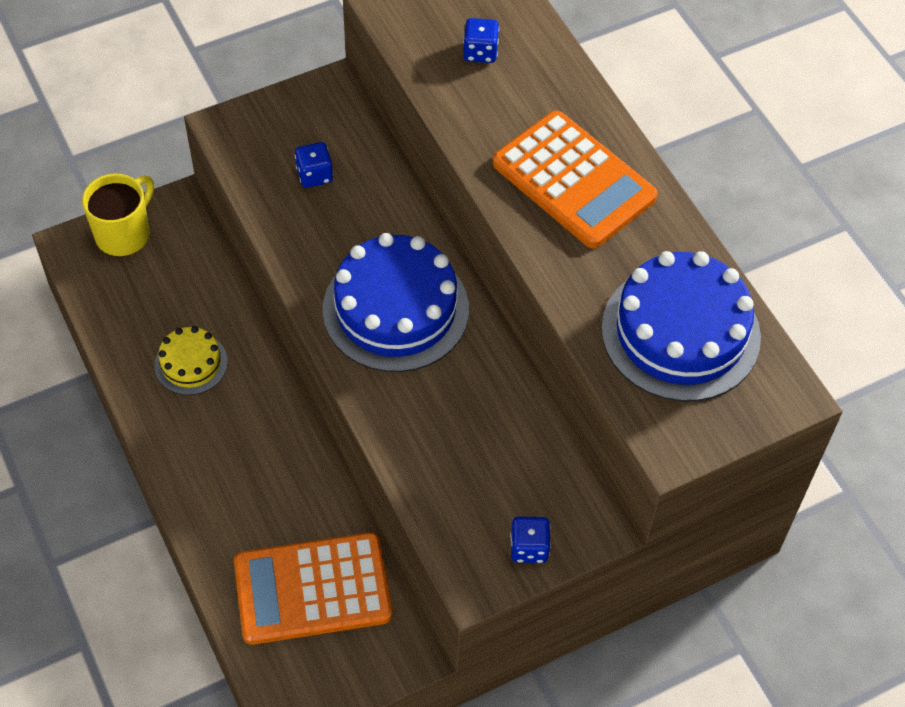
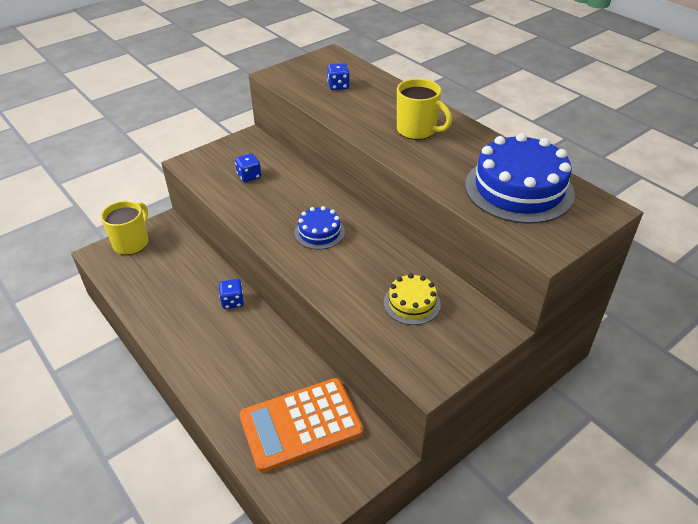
camera: 10 degrees left, 15 degrees down
yellow cake [154,326,228,395] -> yellow cake moved to [384,274,441,325]
blue cake [322,233,469,372] -> blue cake [294,206,345,250], size x0.52
orange calculator [493,111,658,248] -> yellow mug [397,79,452,140]
blue dice [510,517,551,563] -> blue dice moved to [219,279,244,309]

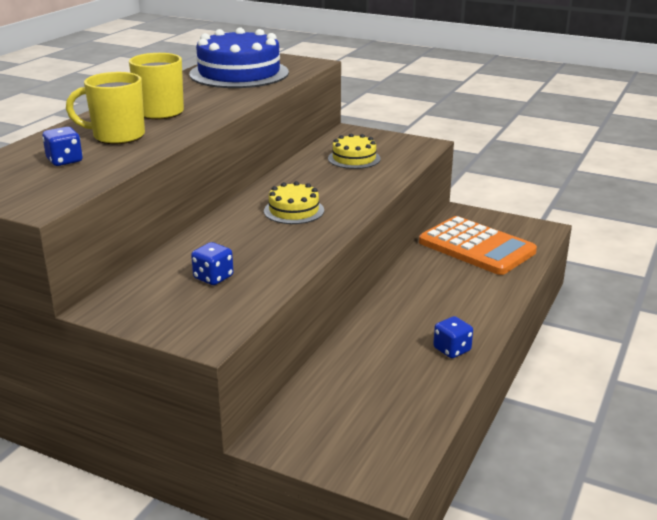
camera: 115 degrees left, 15 degrees down
yellow mug [101,201,149,255] -> yellow mug moved to [66,72,145,144]
blue dice [219,279,244,309] -> blue dice moved to [433,316,473,358]
blue cake [294,206,345,250] -> yellow cake [264,181,324,224]

